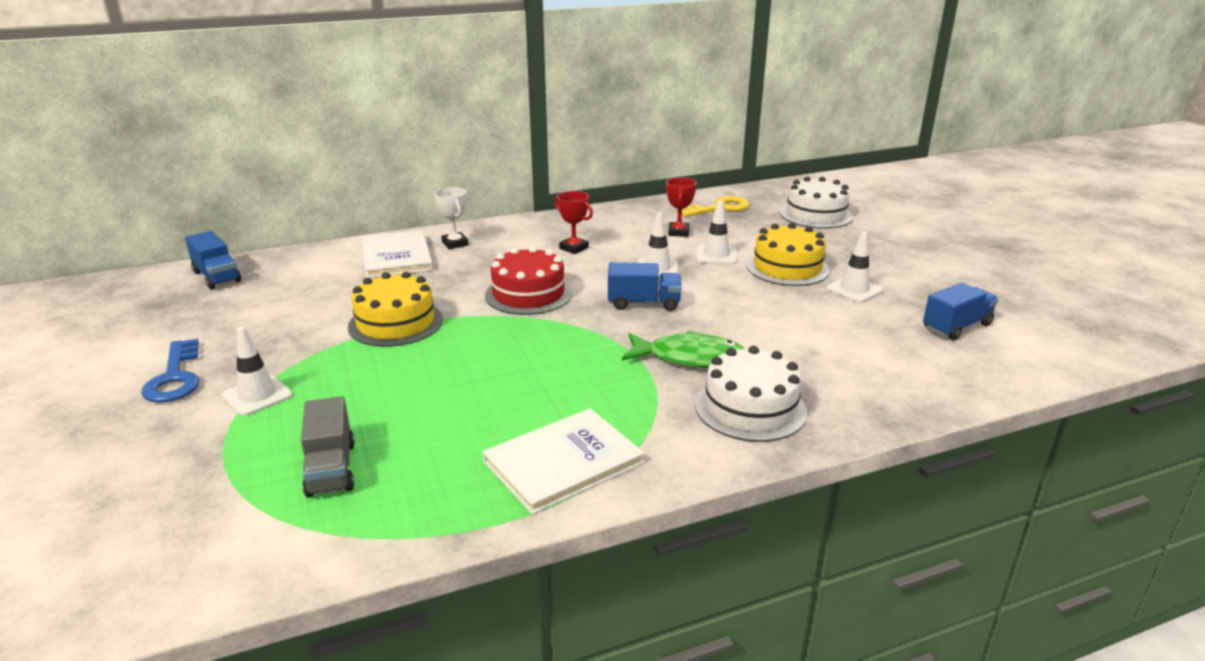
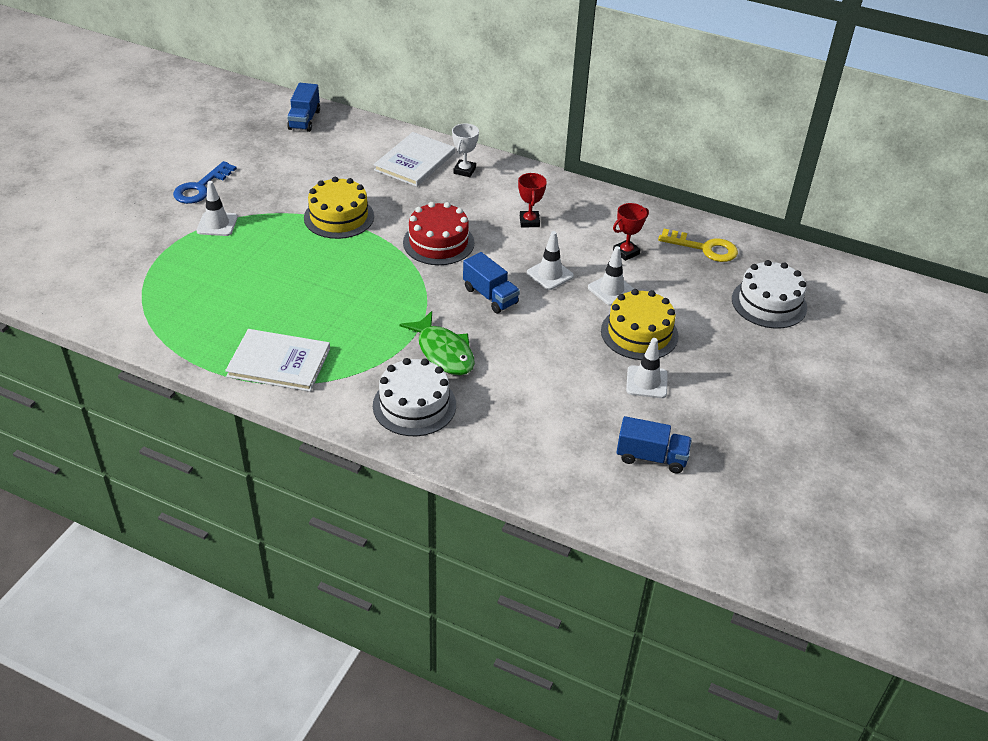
camera: 45 degrees right, 15 degrees up
grey truck [301,396,355,498] -> none

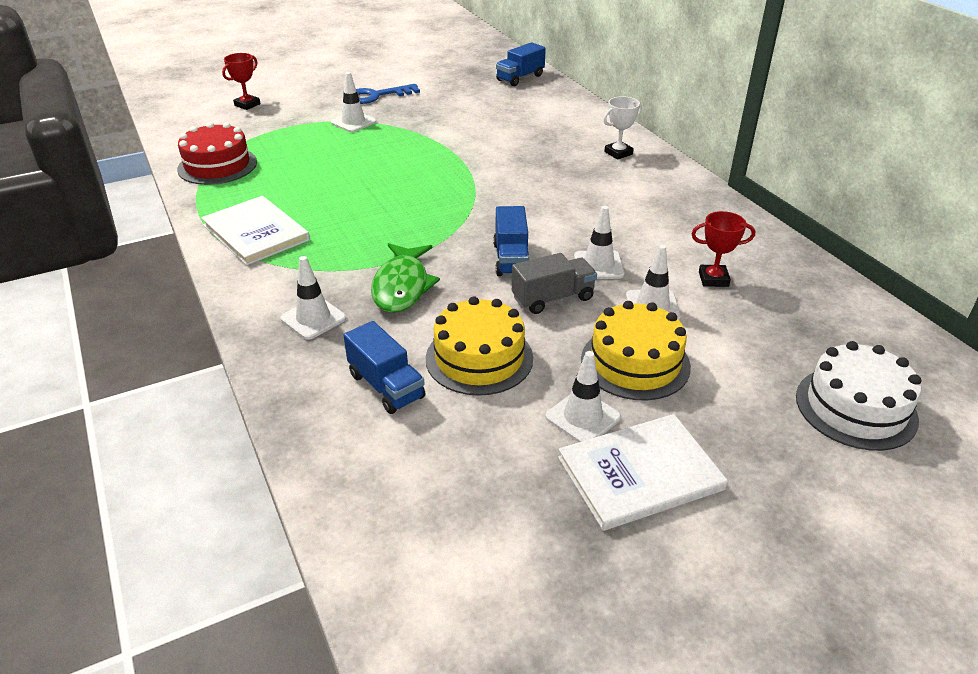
camera: 40 degrees right, 5 degrees down
yellow cake [304,177,374,239] -> yellow cake moved to [426,296,533,396]
white cake [373,358,456,436] -> white traffic cone [281,256,346,340]
white book [374,132,455,187] -> white book moved to [558,414,728,531]
red cake [403,202,474,265] -> red cake moved to [177,122,257,185]
red trophy [518,173,547,227] -> red trophy moved to [222,53,260,110]
blue truck [617,416,692,473] -> blue truck moved to [343,321,426,414]
yellow key [658,229,738,262] -> none
none -> grey truck [512,253,597,314]

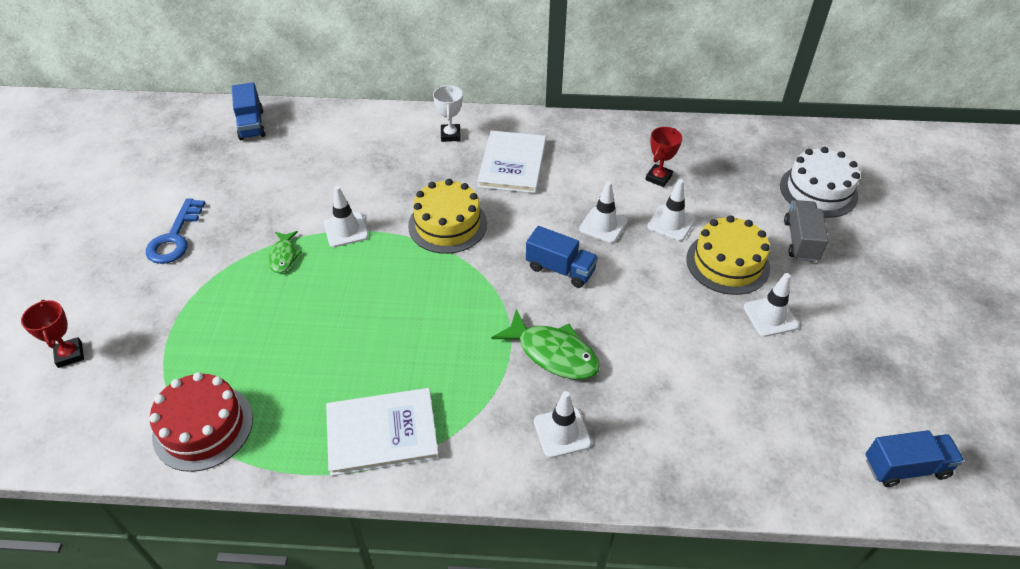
camera: 60 degrees left, 10 degrees up
white traffic cone [331,72,376,132] -> white traffic cone moved to [324,186,369,247]
blue truck [343,321,426,414] -> blue truck moved to [865,430,964,487]
yellow cake [426,296,533,396] -> yellow cake moved to [408,179,487,254]
grey truck [512,253,597,314] -> grey truck moved to [784,200,829,262]
white book [558,414,728,531] -> white book moved to [477,131,546,193]
none -> green fish [268,231,302,273]

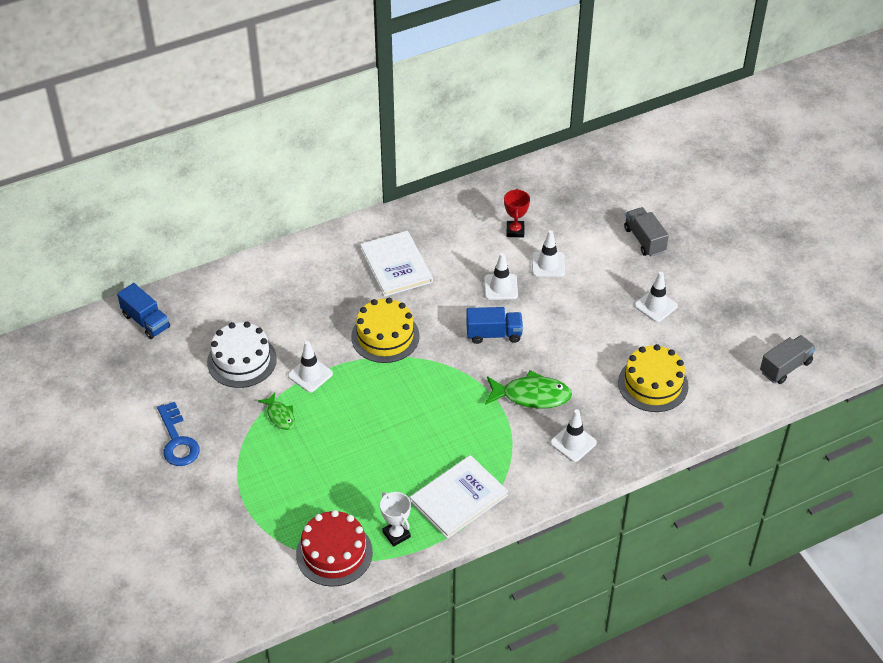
camera: 30 degrees left, 0 degrees up
red trophy [21,300,84,368] -> none
white trophy [433,85,463,142] -> white trophy moved to [380,492,411,547]
yellow cake [686,215,770,295] -> yellow cake moved to [618,344,689,412]
white cake [780,147,860,218] -> white cake moved to [207,322,277,388]
blue truck [865,430,964,487] -> grey truck [760,335,816,384]

